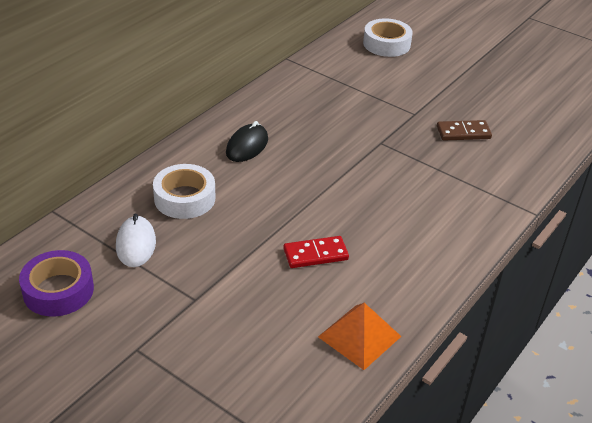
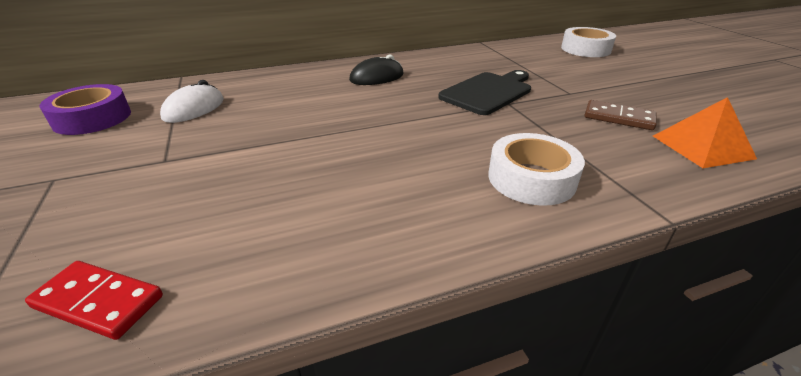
camera: 35 degrees right, 5 degrees down
white tape [153,164,215,219] -> white tape moved to [488,133,585,206]
red domino [283,236,349,268] -> red domino moved to [25,261,163,340]
orange pyramid [318,303,402,370] -> orange pyramid moved to [653,97,757,168]
none -> black cutting board [438,70,531,115]

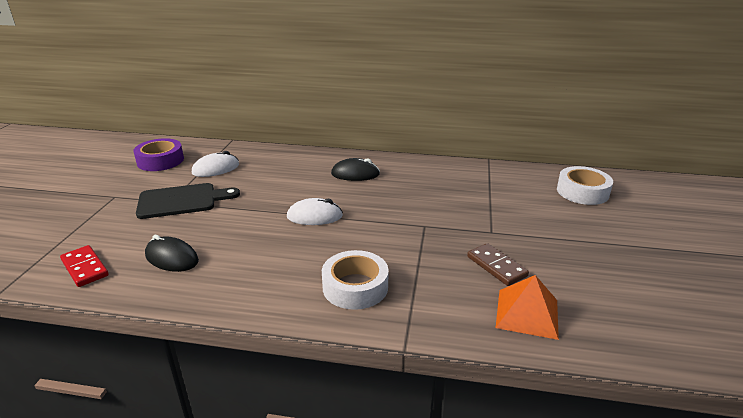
camera: 30 degrees right, 5 degrees down
black cutting board [438,70,531,115] -> black cutting board moved to [136,183,240,219]
none -> black mouse [145,235,199,272]
none -> white mouse [287,198,343,225]

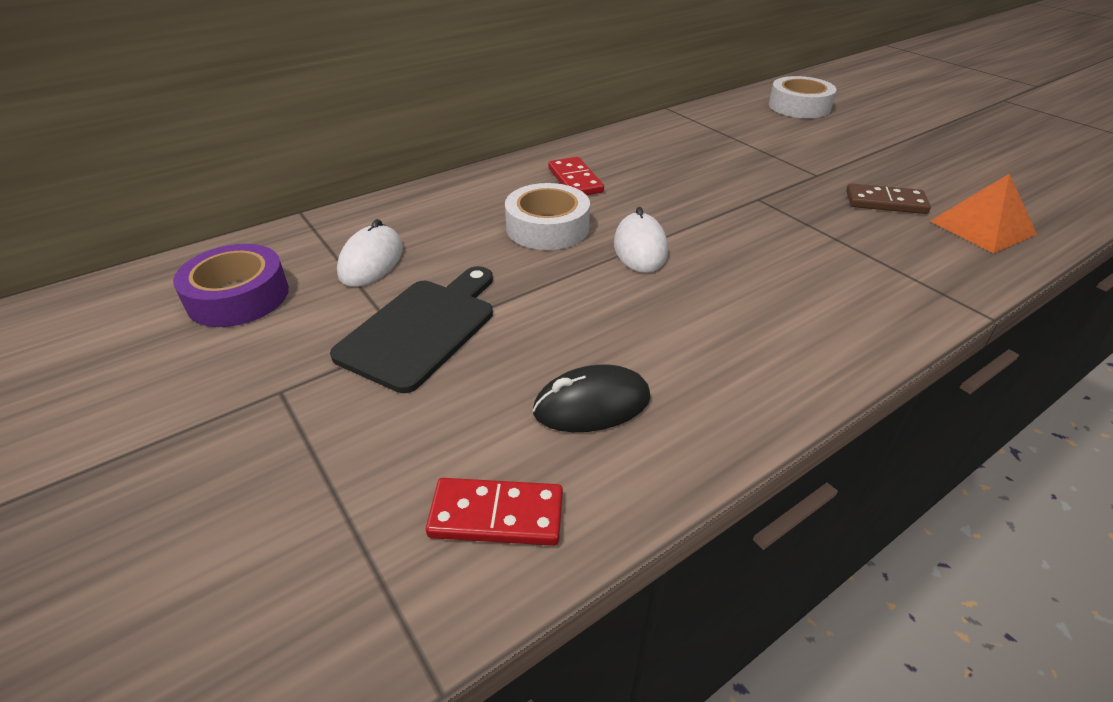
camera: 45 degrees left, 10 degrees up
white mouse [287,198,343,225] -> white mouse turned 45 degrees counterclockwise [614,207,668,273]
white tape [322,250,389,310] -> white tape moved to [505,183,590,250]
black mouse [331,158,380,181] -> red domino [548,157,604,195]

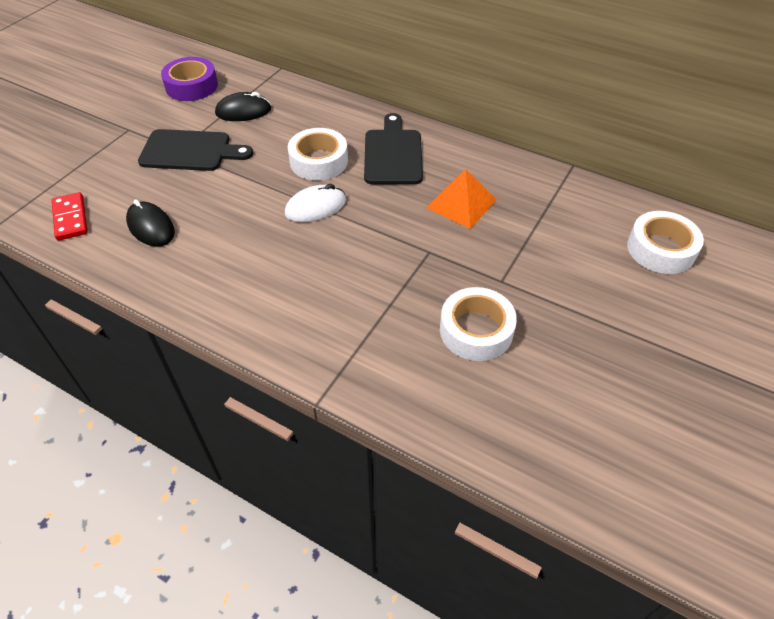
camera: 65 degrees right, 10 degrees up
white mouse [337,219,403,287] -> black mouse [215,92,271,121]
red domino [548,157,604,195] -> black cutting board [364,113,423,184]
brown domino [846,183,931,214] -> white tape [440,287,517,361]
orange pyramid [930,173,1037,253] -> orange pyramid moved to [426,169,497,229]

